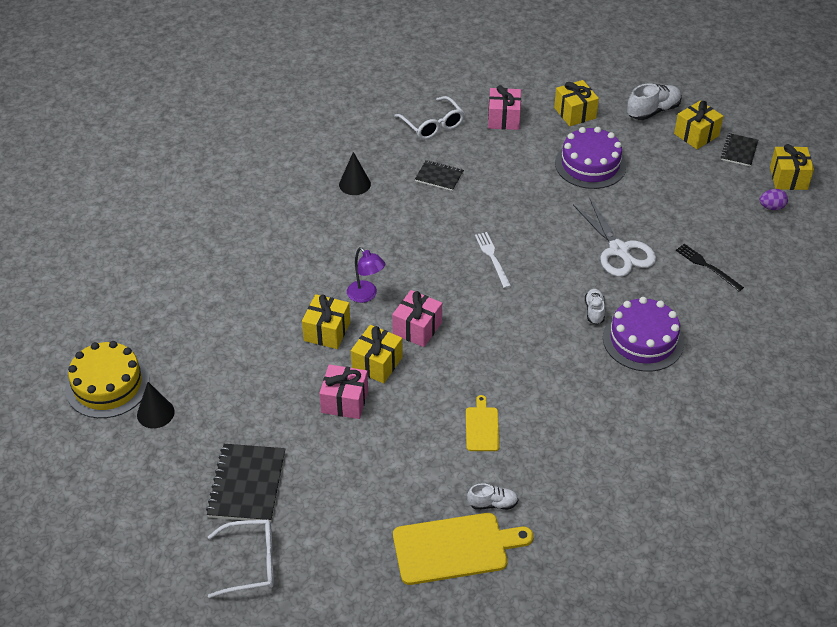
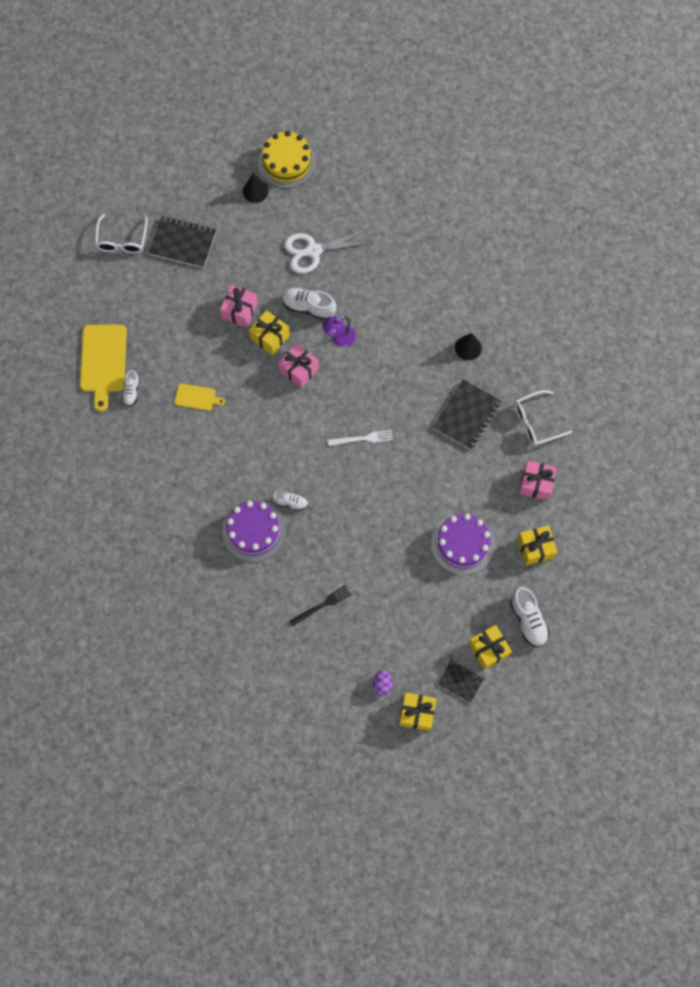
camera: 100 degrees right, 25 degrees up
yellow gift [302,294,350,349] -> white shoe [282,288,336,320]
black notebook [415,160,464,191] -> black notebook [433,379,501,450], size x1.69
white scissors [573,198,656,277] -> white scissors moved to [284,230,373,274]

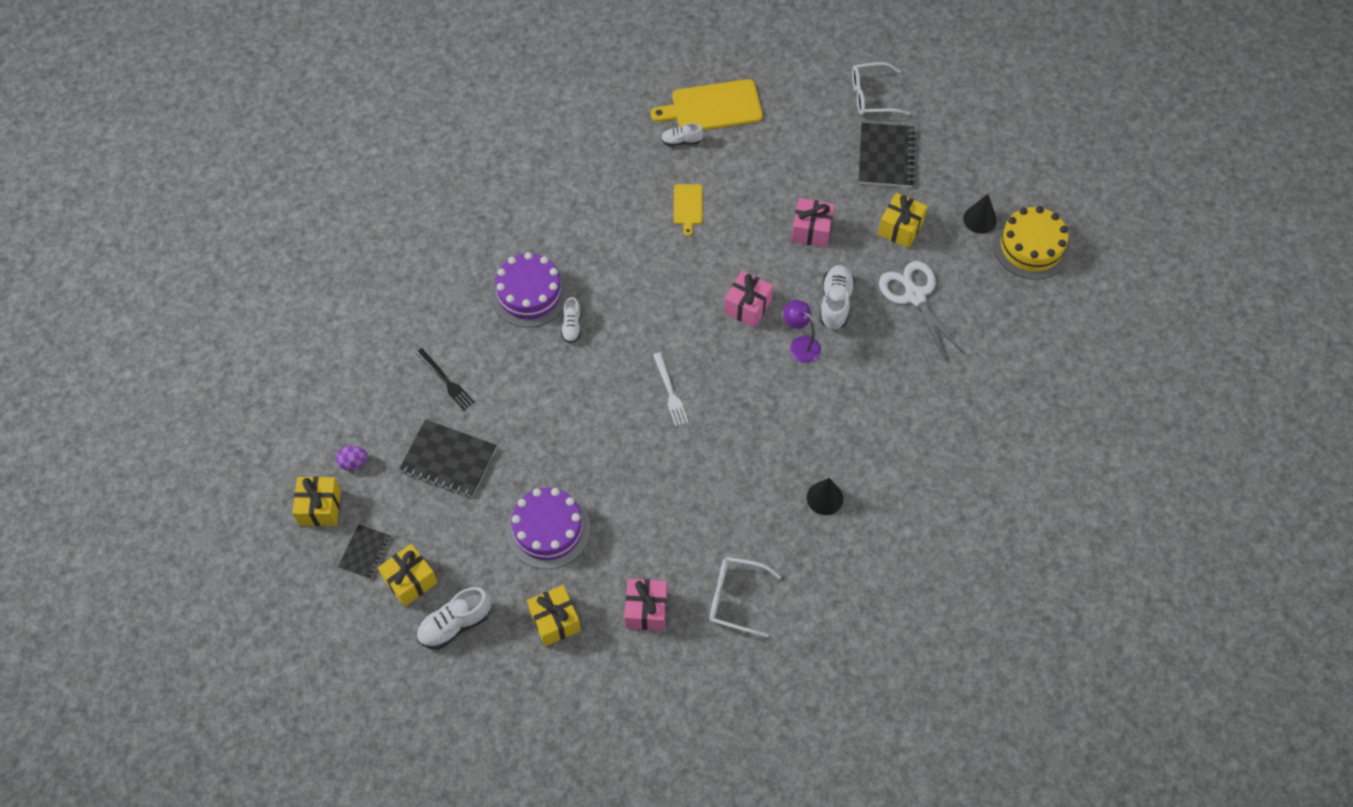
camera: 80 degrees right, 10 degrees down
yellow gift [249,310,290,355] -> yellow gift moved to [878,193,927,248]
black notebook [433,379,501,450] -> black notebook moved to [399,419,497,497]
white glasses [515,390,572,446] -> white glasses turned 45 degrees counterclockwise [709,557,781,637]

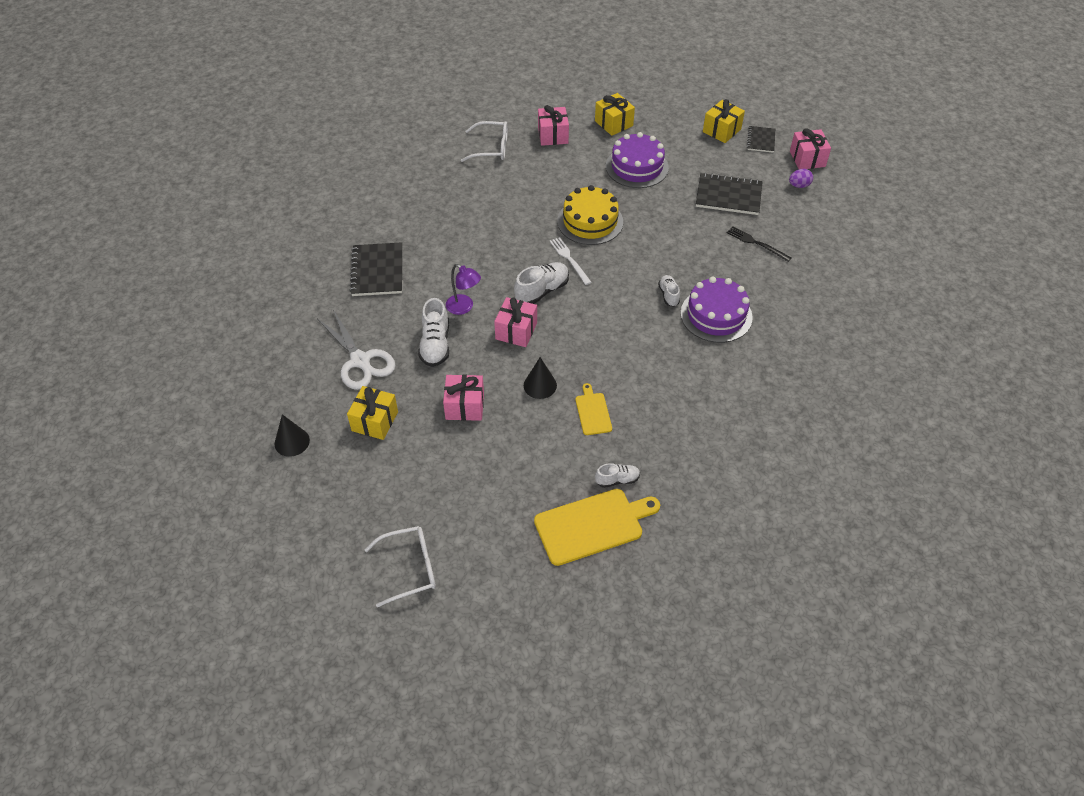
camera: 170 degrees right, 10 degrees down
yellow gift [292,476,341,526] -> pink gift [790,128,831,169]
white shoe [416,587,491,649] -> white shoe moved to [514,262,569,304]
black cone [807,478,843,515] -> black cone moved to [524,357,557,399]
black notebook [859,123,916,187] -> black notebook moved to [349,242,402,296]
yellow cake [993,206,1070,279] -> yellow cake moved to [557,185,623,245]

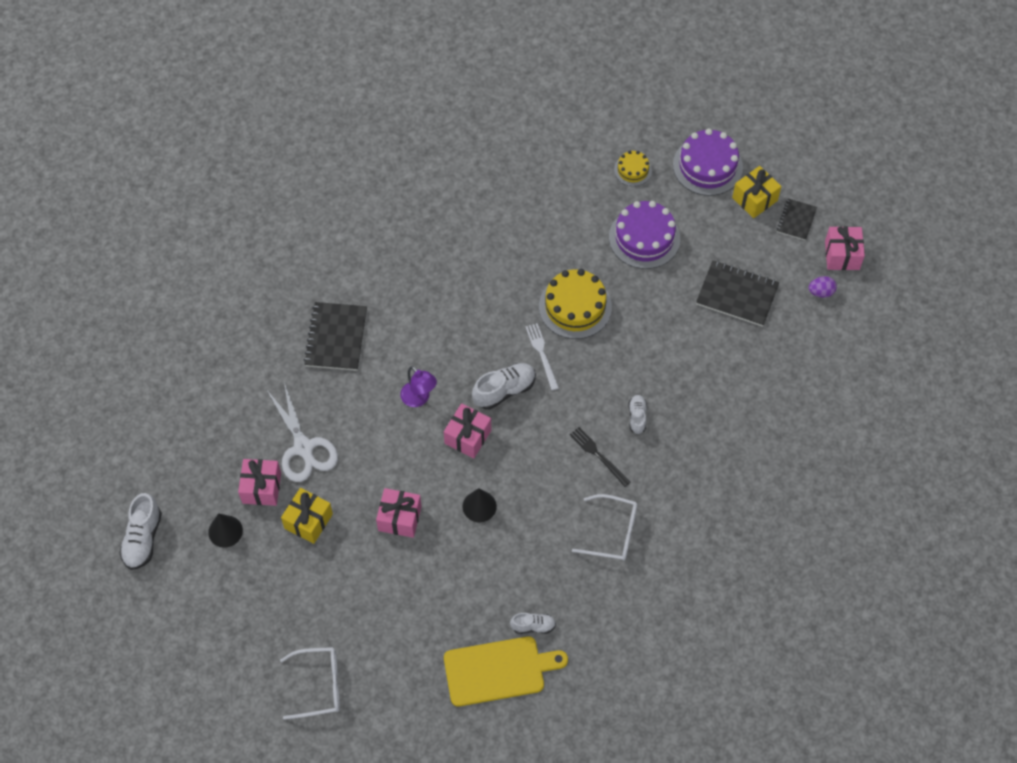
camera: 10 degrees right, 10 degrees up
white shoe [418,298,449,367] -> white shoe moved to [119,493,162,570]
white glasses [461,121,508,162] -> white glasses moved to [572,494,638,561]
pink gift [538,105,569,146] -> pink gift moved to [238,459,281,506]
yellow cutting board [575,383,612,435] -> none
yellow gift [595,93,635,136] -> yellow cake [614,151,652,186]
purple cake [681,277,753,343] -> purple cake moved to [673,128,743,196]
black fork [727,226,791,262] -> black fork moved to [570,427,631,487]

